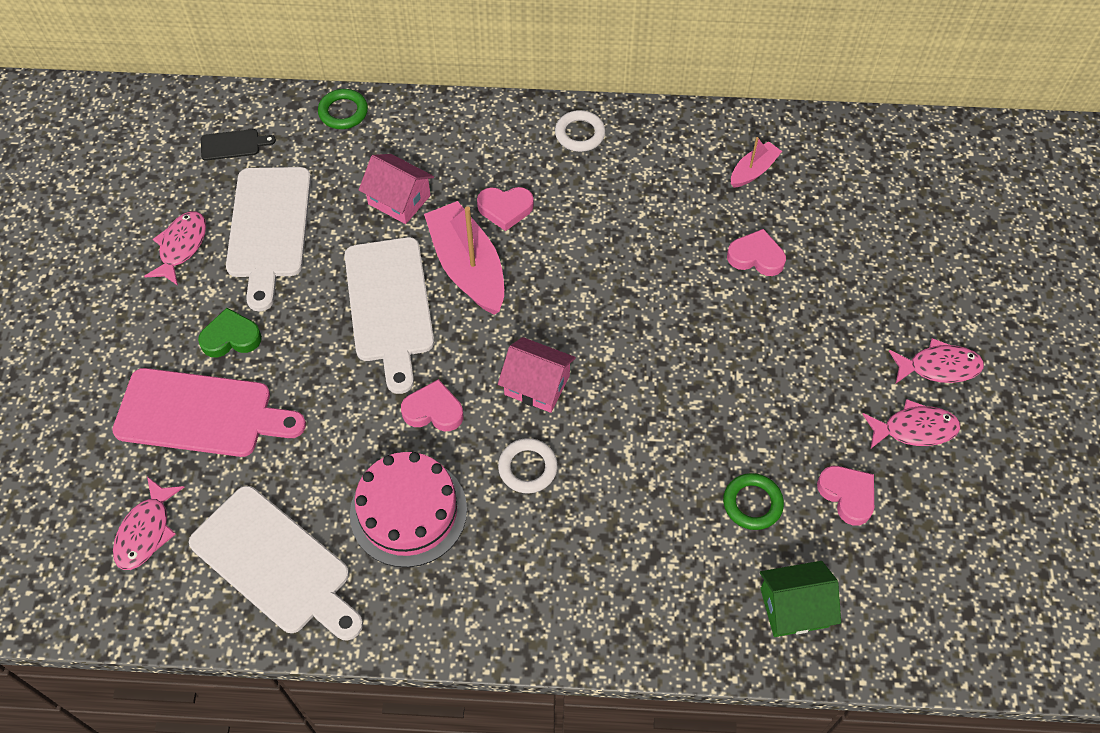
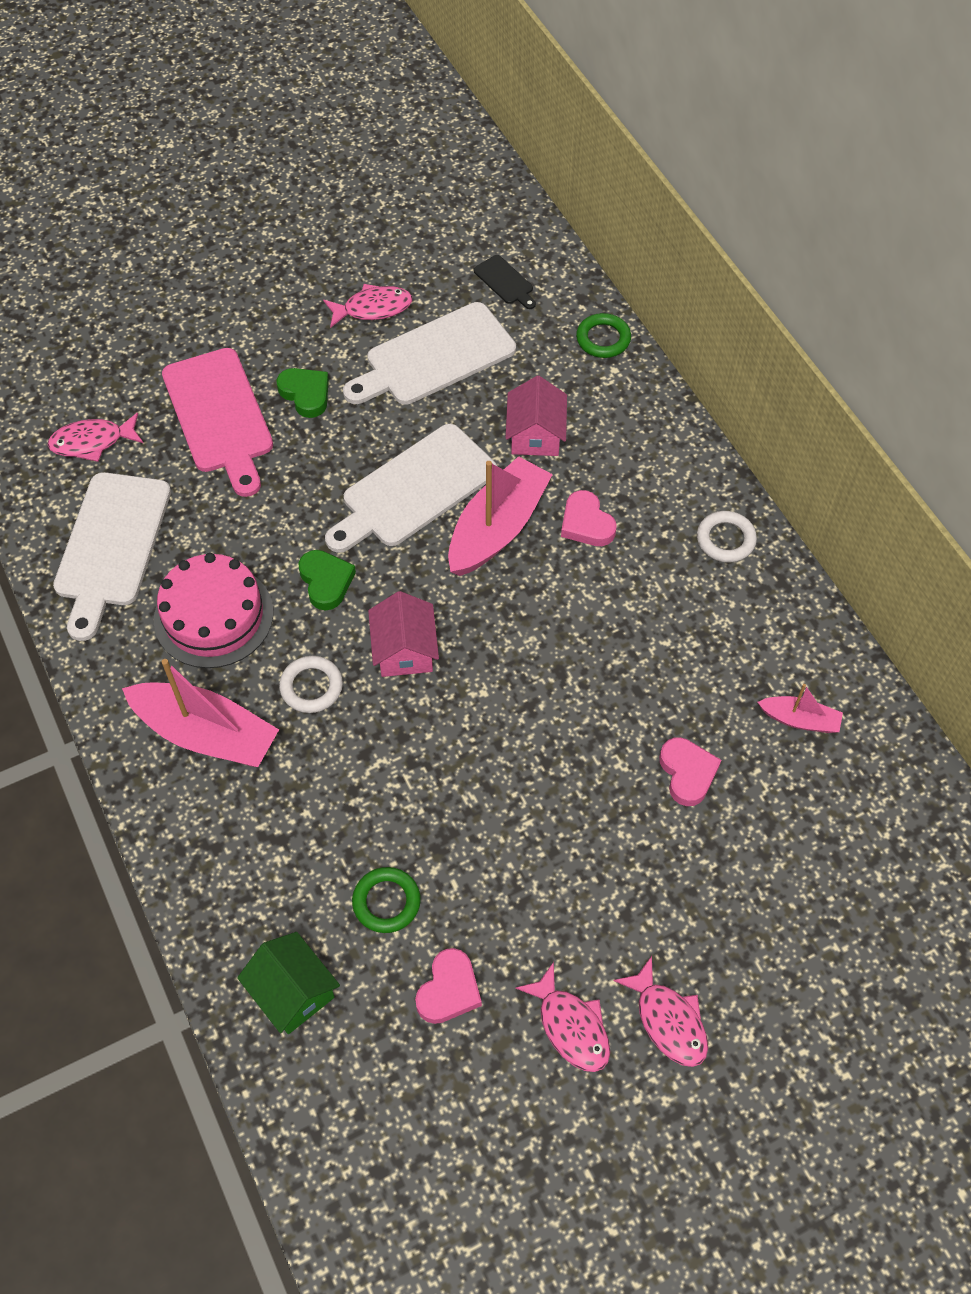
camera: 60 degrees right, 0 degrees up
pink heart [401,379,463,431] -> green heart [298,550,356,610]
none -> pink boat [122,659,279,767]

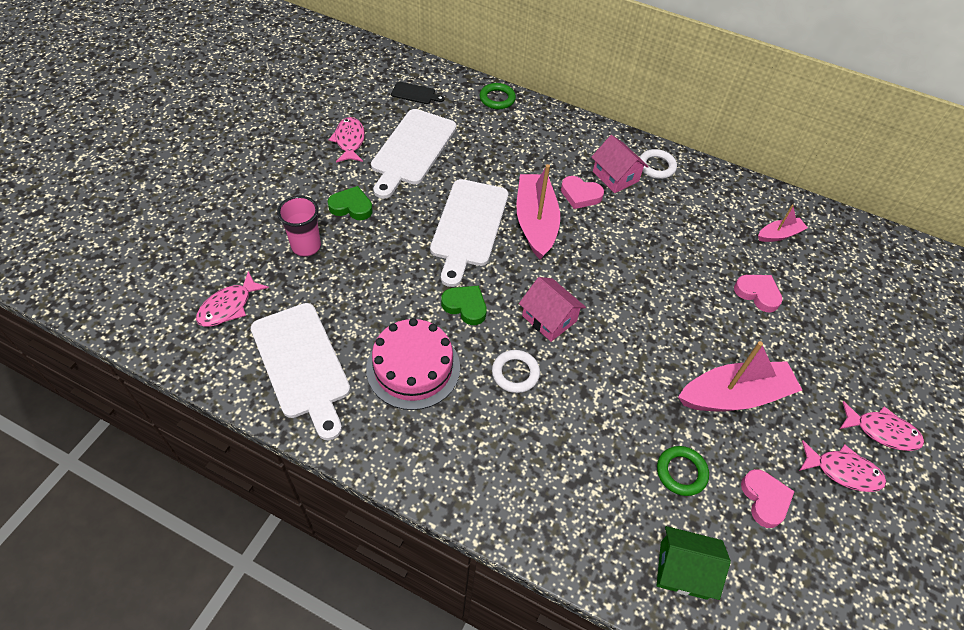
camera: 40 degrees left, 5 degrees down
pink boat [122,659,279,767] -> pink boat moved to [678,341,802,411]
pink cutting board [162,348,273,497] -> pink cup [277,196,321,257]
pink fish [323,284,412,328] -> pink fish turned 45 degrees counterclockwise [328,117,365,163]
pink house [506,376,567,456] -> pink house moved to [592,135,649,193]

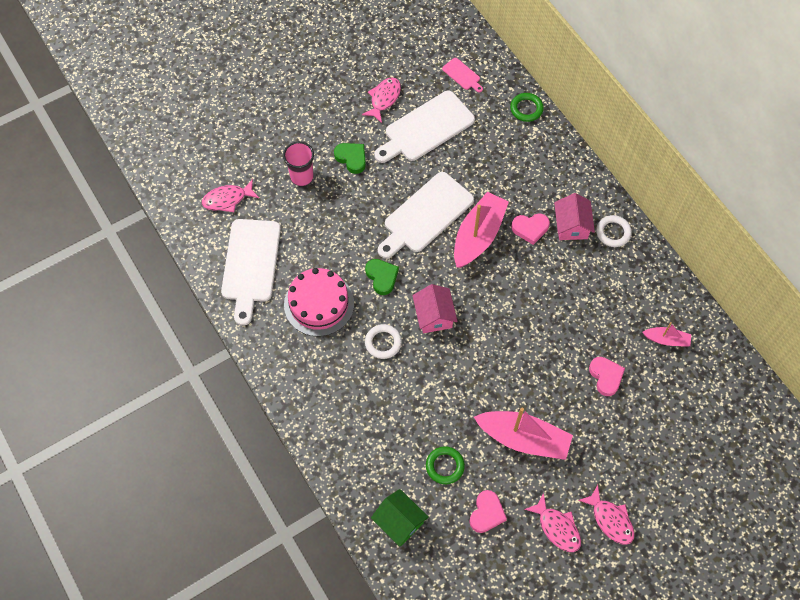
camera: 35 degrees right, 10 degrees up
black cutting board [391,81,444,104] -> pink cutting board [442,58,483,92]
pink heart [561,176,604,209] -> pink heart turned 60 degrees counterclockwise [512,213,550,245]

